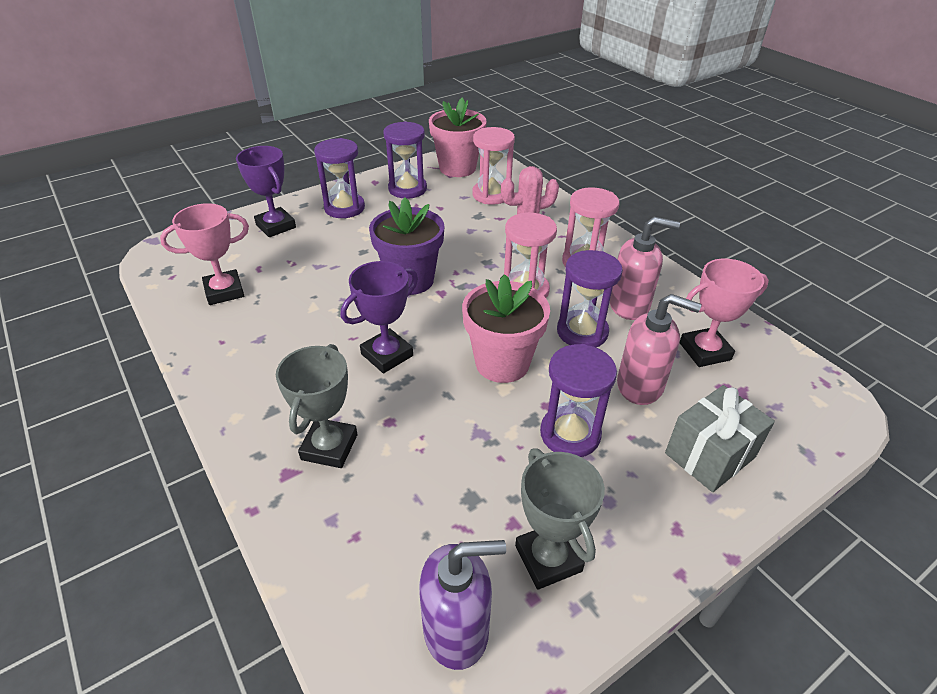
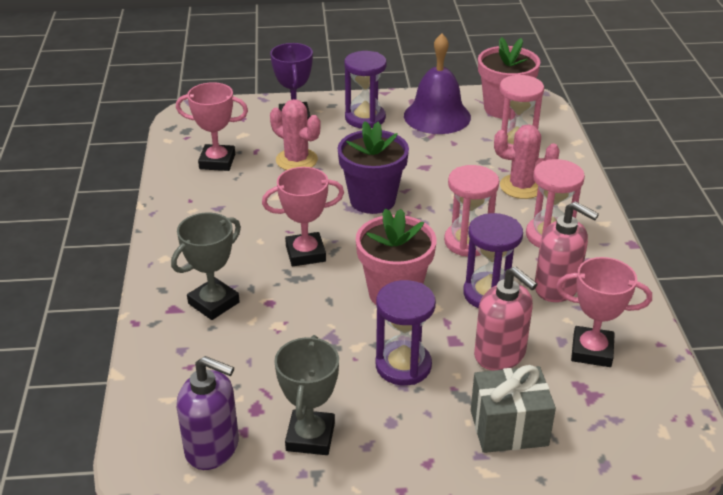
camera: 30 degrees right, 5 degrees down
purple trophy [341,261,418,373] -> pink trophy [262,167,344,266]
purple hourglass [383,121,427,199] -> purple bell [404,33,471,134]
none -> pink cactus [270,99,321,170]

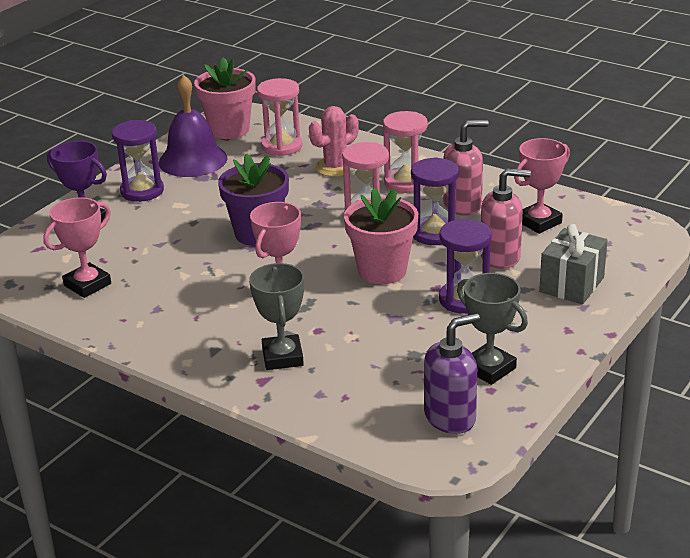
camera: 50 degrees left, 5 degrees down
pink cactus [270,99,321,170] -> none

